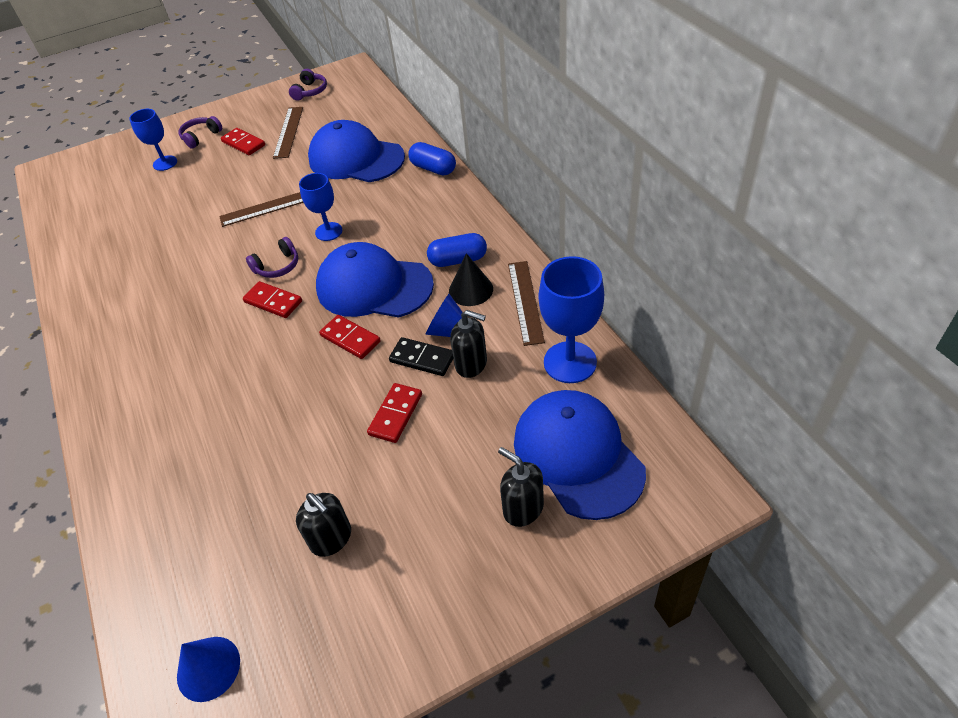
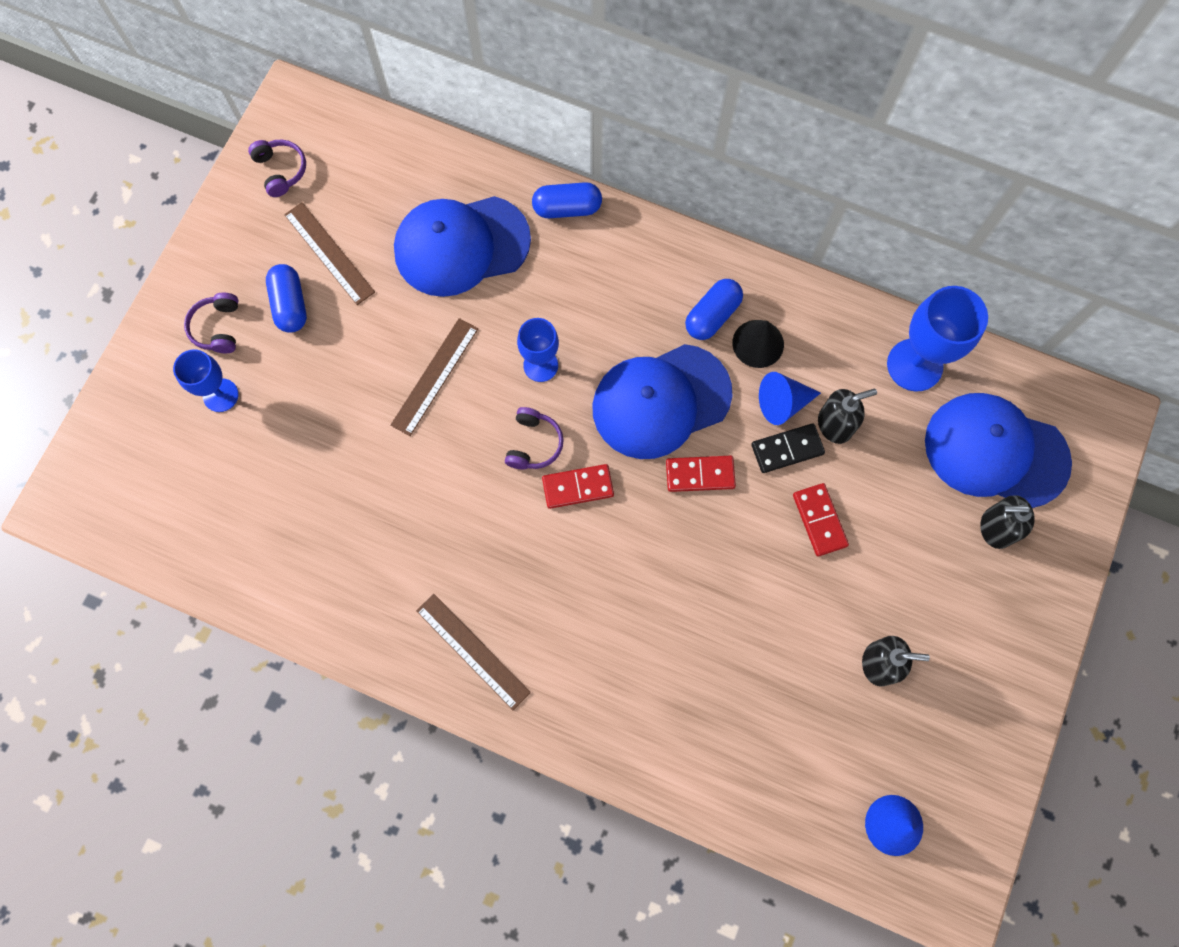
camera: 45 degrees left, 25 degrees up
red domino [221,128,265,155] -> blue capsule [266,264,307,333]
brown ruler [508,261,545,346] -> brown ruler moved to [416,594,531,710]

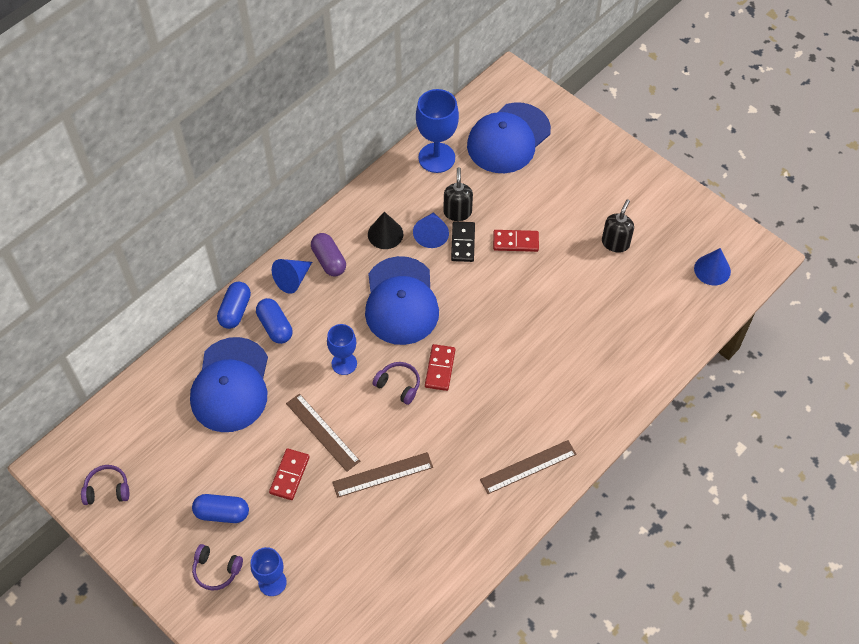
camera: 70 degrees left, 15 degrees down
brown ruler [284,202,375,305] -> brown ruler moved to [332,452,433,498]
red domino [666,456,736,492] -> red domino moved to [269,448,310,500]
blue capsule [685,279,743,340] -> blue capsule moved to [256,298,292,344]
black soap dispenser [980,495,1035,549] -> none
none -> blue cone [272,259,312,294]
none -> purple capsule [311,233,346,277]

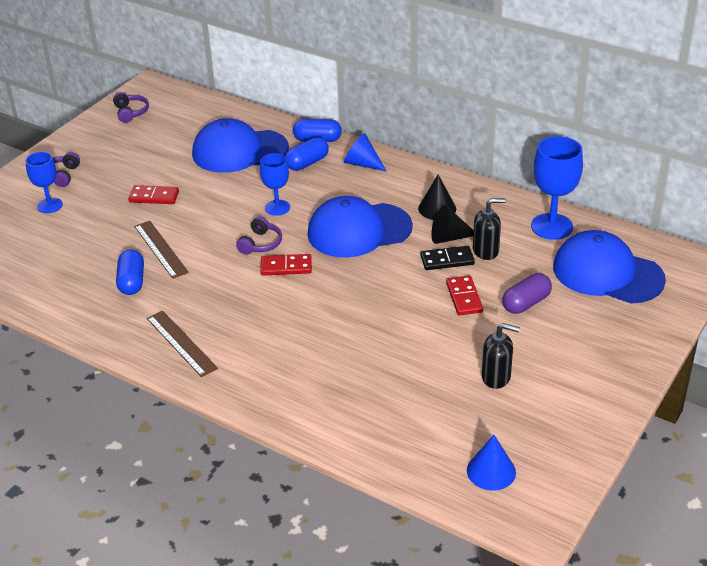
camera: 80 degrees right, 20 degrees down
blue capsule [192,494,249,523] -> blue capsule moved to [116,249,144,295]
brown ruler [286,394,360,472] -> none
purple capsule [311,233,346,277] -> purple capsule moved to [502,273,552,314]
blue cone [413,212,449,248] -> black cone [431,205,474,244]

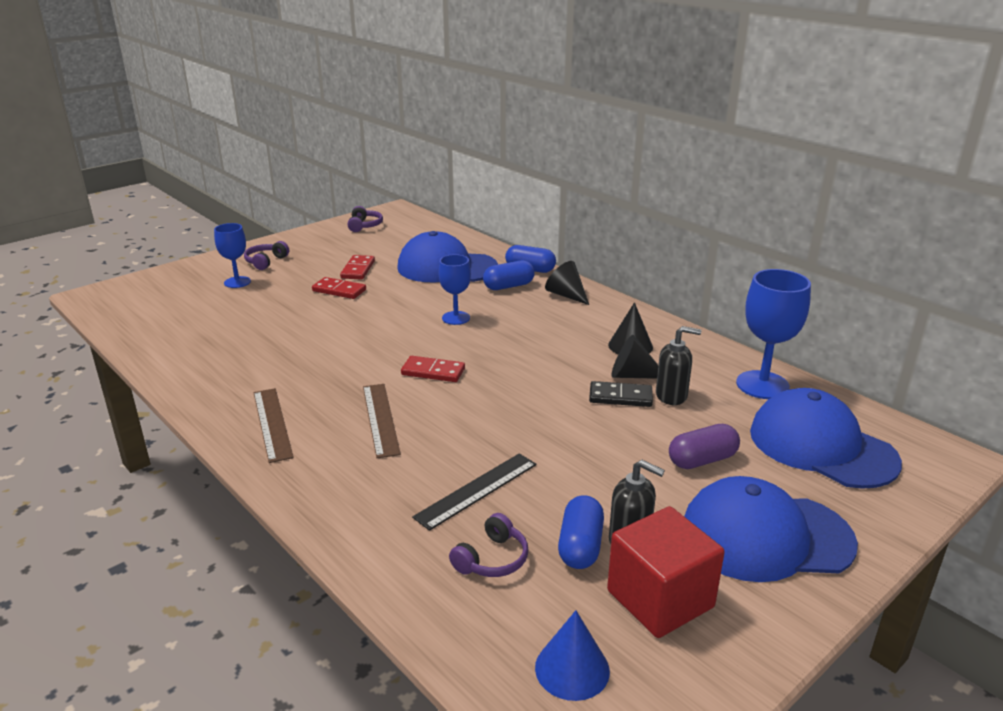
camera: 15 degrees right, 10 degrees down
blue capsule [116,249,144,295] -> blue capsule moved to [558,495,604,569]
brown ruler [134,221,189,279] -> brown ruler moved to [363,384,401,458]
purple headphones [236,216,282,255] -> purple headphones moved to [449,513,528,577]
blue cap [308,196,413,258] -> blue cap moved to [684,476,858,582]
blue cone [344,133,386,171] -> black cone [545,261,589,305]
red domino [446,275,483,316] -> red domino moved to [340,255,375,280]
none -> black ruler [412,453,537,531]
none -> red cube [607,506,725,638]

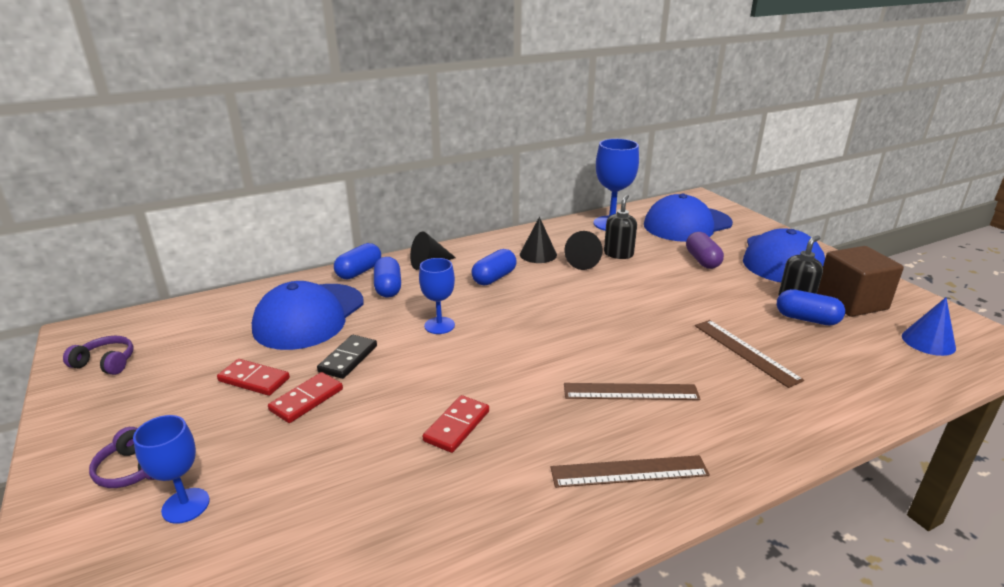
camera: 75 degrees left, 0 degrees up
red domino [401,356,465,382] -> red domino moved to [423,395,489,453]
black ruler [412,453,537,531] -> brown ruler [695,320,804,388]
purple headphones [449,513,528,577] -> none
black domino [589,381,653,407] -> black domino moved to [317,335,377,379]
red cube [607,506,725,638] -> brown cube [817,246,904,317]
none -> blue capsule [471,249,517,285]

